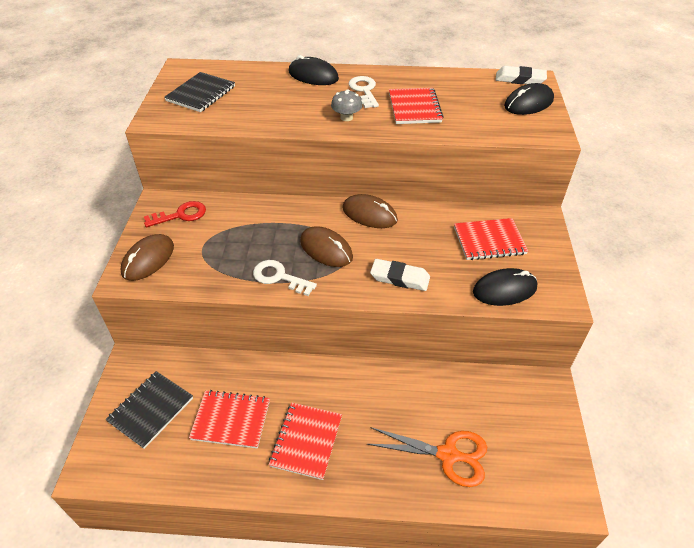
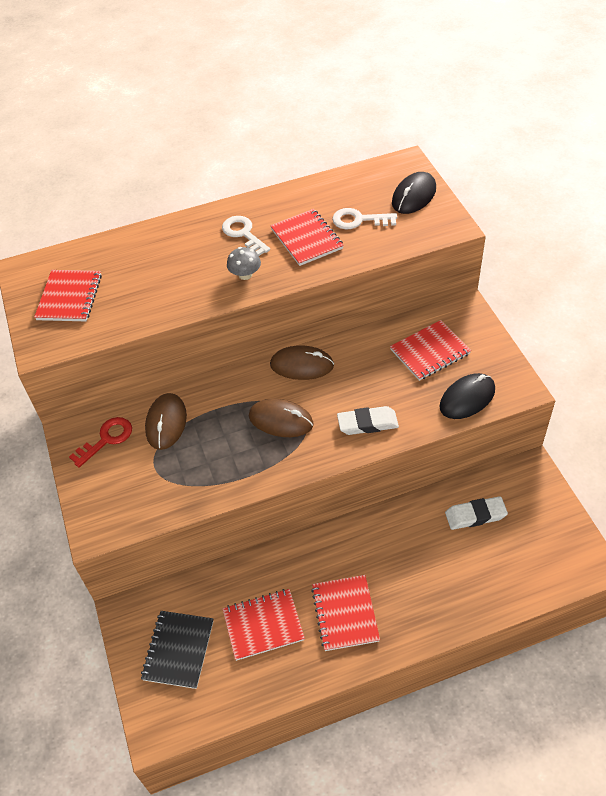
camera: 20 degrees left, 5 degrees up
brown mouse [120,234,174,281] -> brown mouse moved to [145,393,187,450]
black notebook [164,72,235,112] -> red notebook [34,270,102,321]
white key [253,260,317,296] -> white key moved to [332,208,397,229]
black mouse [288,55,339,85] -> none
orange scissors [367,427,487,487] -> none
white eraser [496,66,547,84] -> white eraser moved to [445,496,508,530]

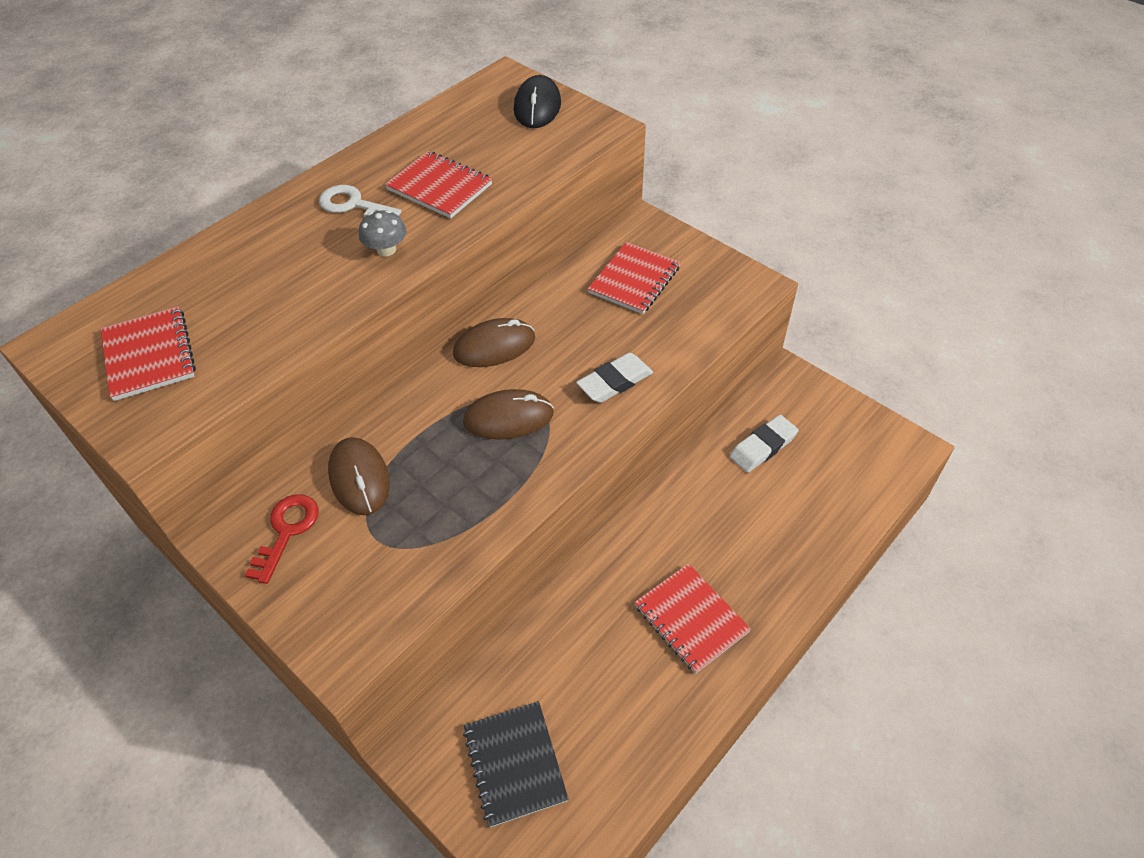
camera: 30 degrees left, 0 degrees up
red notebook [222,589,305,661] -> none
white key [332,208,397,229] -> none
black mouse [439,373,495,419] -> none

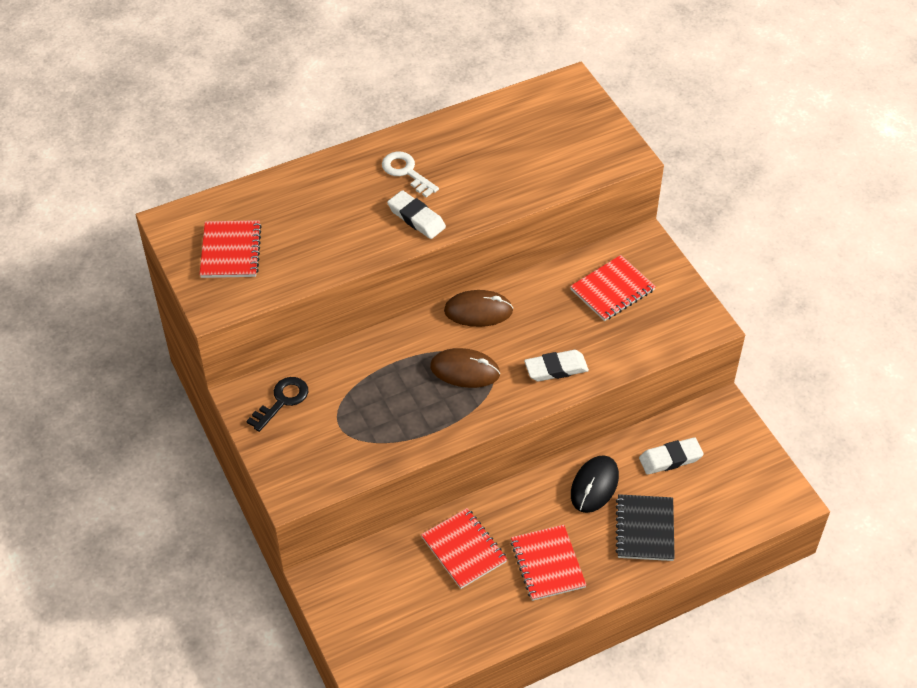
camera: 20 degrees right, 0 degrees up
red key [245,494,319,584] -> black key [247,377,308,432]
brown mouse [328,437,390,515] -> none
grey mushroom [359,210,407,257] -> white eraser [387,190,446,239]
red notebook [385,151,492,218] -> red notebook moved to [421,508,508,589]
black notebook [463,701,569,827] -> black notebook moved to [616,494,675,561]
black mouse [514,75,561,128] -> black mouse moved to [571,455,619,513]

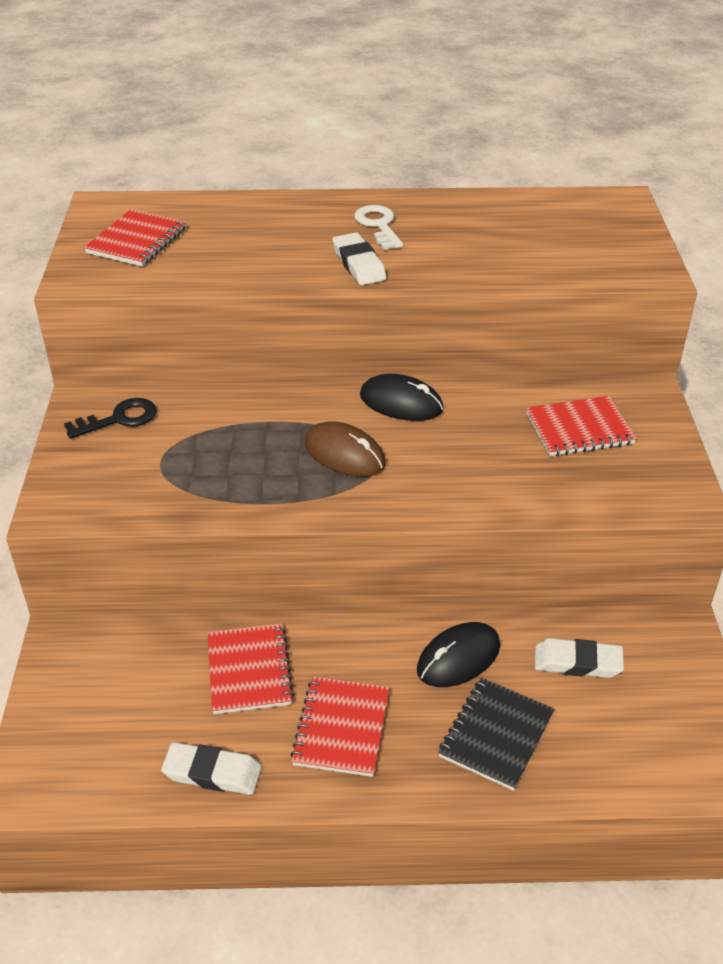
camera: 25 degrees right, 10 degrees down
brown mouse [444,290,513,327] -> black mouse [360,374,444,421]
white eraser [524,350,589,382] -> white eraser moved to [161,742,262,795]

